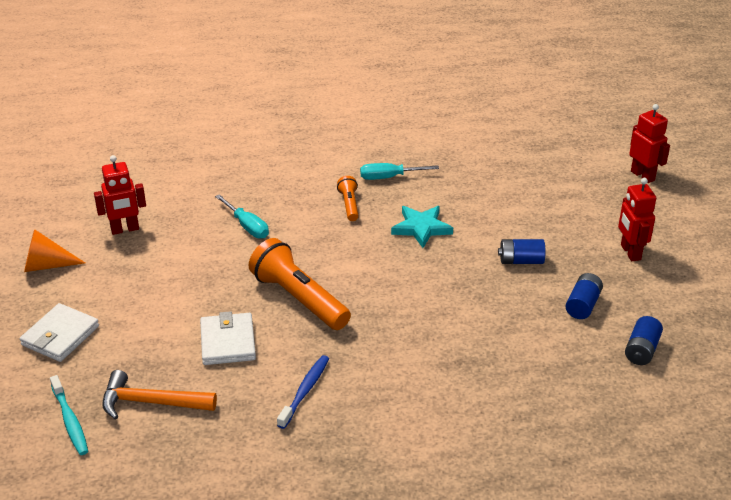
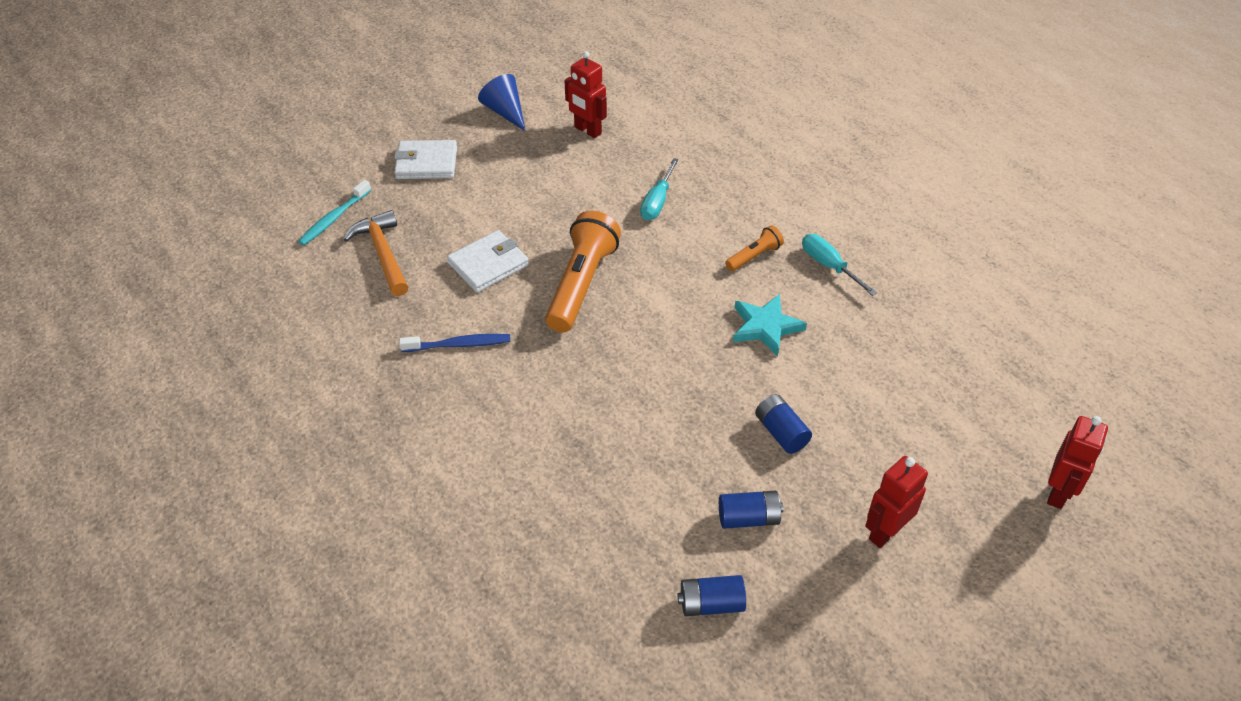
camera: 60 degrees right, 10 degrees up
orange cone [24,229,85,272] -> blue cone [478,74,526,131]

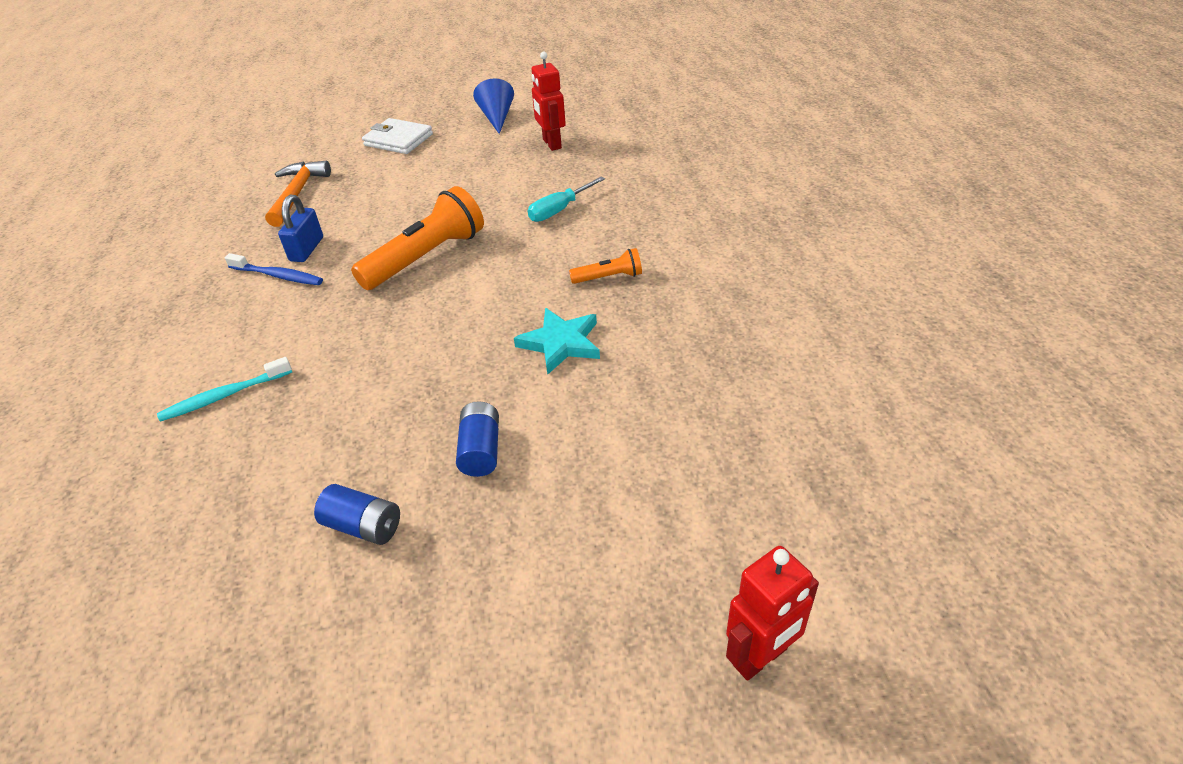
camera: 30 degrees right, 5 degrees down
turquoise toothbrush [298,180,371,245] -> turquoise toothbrush moved to [157,357,292,422]
white wallet [447,230,529,292] -> none
blue battery [678,575,746,616] -> none
turquoise screwdriver [802,234,877,296] -> none
red robot [865,456,928,548] -> none
none -> blue padlock [278,195,323,262]

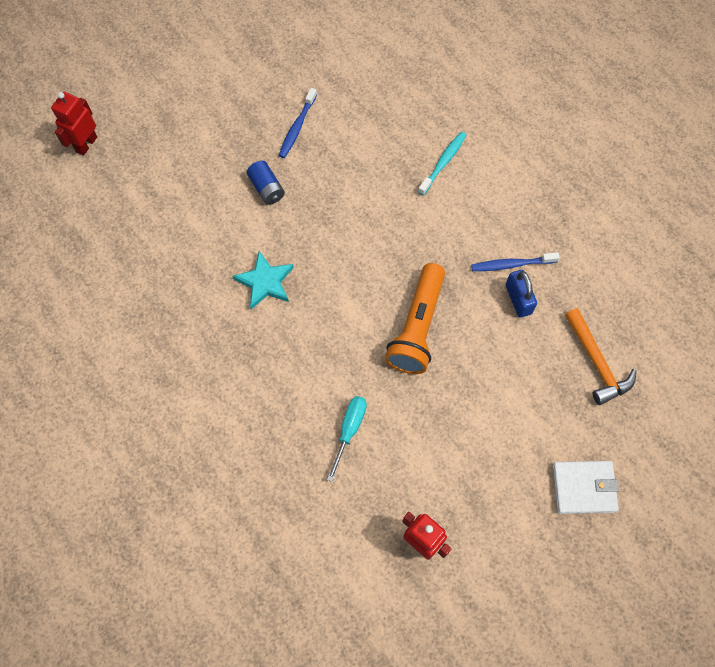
camera: 150 degrees right, 25 degrees up
blue battery [314,484,400,545] -> blue toothbrush [279,88,317,158]
blue cone [473,79,514,134] -> none
orange flashlight [569,248,642,284] -> none

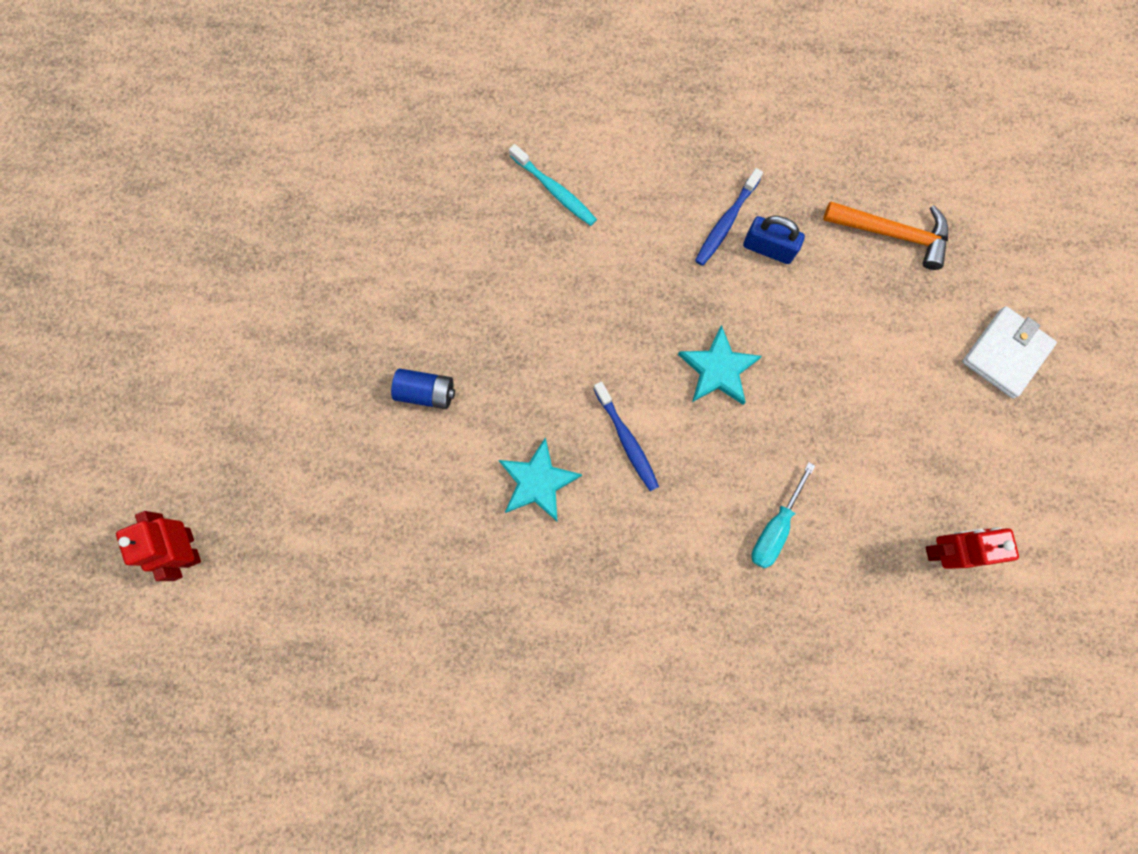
camera: 50 degrees left, 10 degrees up
blue toothbrush [279,88,317,158] -> blue toothbrush moved to [593,381,659,491]
turquoise screwdriver [327,396,367,482] -> turquoise screwdriver turned 120 degrees counterclockwise [751,462,815,568]
orange flashlight [385,263,445,374] -> turquoise star [678,325,762,405]
turquoise toothbrush [418,132,466,195] -> turquoise toothbrush turned 150 degrees clockwise [509,144,597,226]

